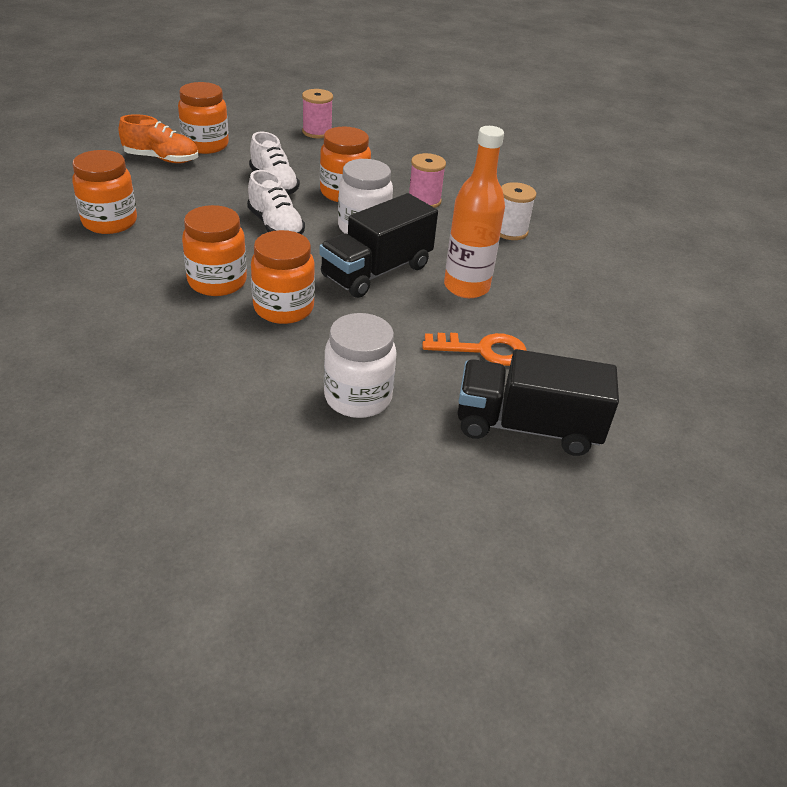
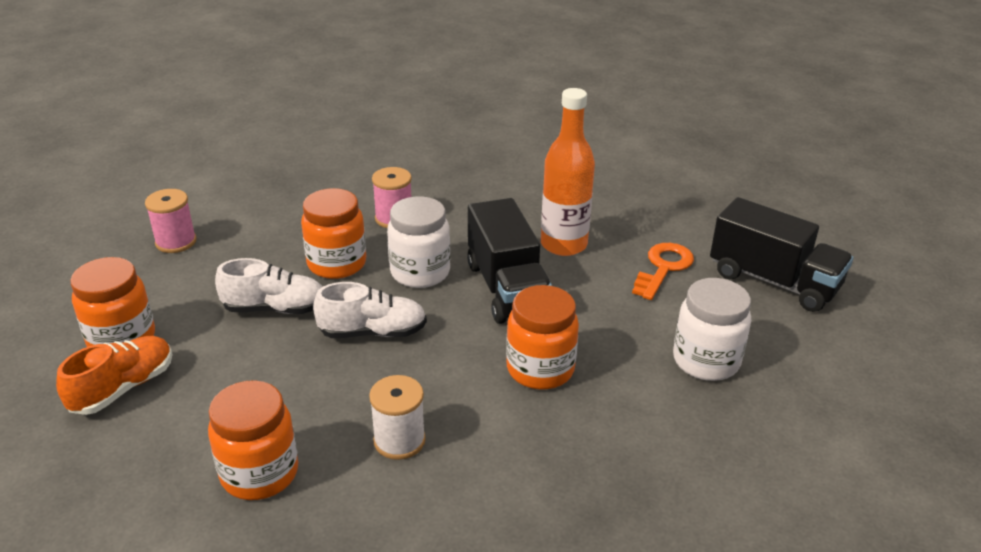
camera: 60 degrees left, 5 degrees down
orange jar [182,205,247,296] -> none
black truck [458,349,619,456] -> black truck turned 90 degrees counterclockwise [710,197,853,312]
white spool [500,182,536,240] -> white spool moved to [369,375,426,460]

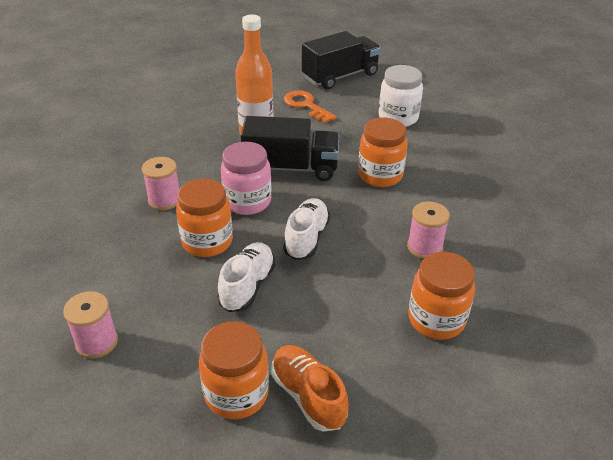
camera: 70 degrees left, 5 degrees up
white spool [369,375,426,460] -> pink spool [407,201,450,259]
white jar [387,196,450,288] -> pink jar [221,142,272,215]

